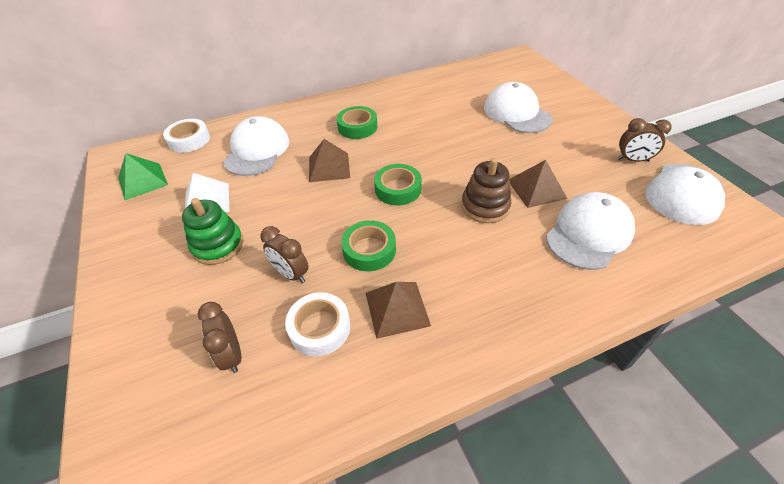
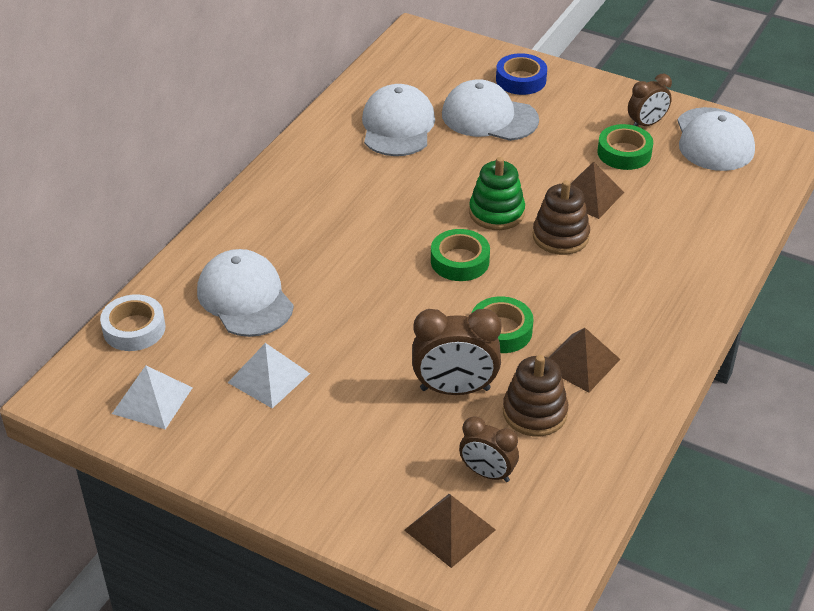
camera: 40 degrees left, 5 degrees down
green pyramid [118,153,168,200] -> white pyramid [112,366,193,430]
green stacking toy [182,198,244,265] -> green stacking toy moved to [469,157,525,230]
brown clock [261,226,309,283] -> brown clock [412,309,502,395], size x1.57
white tape [285,292,350,356] -> brown stacking toy [503,355,568,436]
brown pyramid [309,139,350,182] -> brown pyramid moved to [404,494,496,568]
green tape [337,106,377,139] -> green tape moved to [597,124,653,170]
white cap [546,192,635,270] -> white cap moved to [362,84,435,156]
none -> blue tape [496,53,547,95]

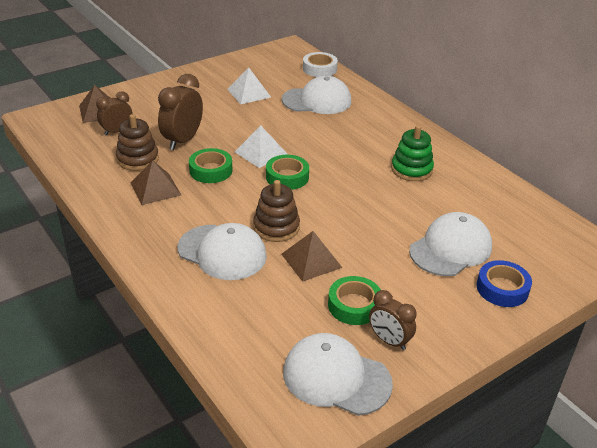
camera: 115 degrees right, 5 degrees down
white pyramid [112,366,193,430] -> white pyramid moved to [235,126,287,168]
white cap [362,84,435,156] -> white cap moved to [178,223,267,280]
green stacking toy [469,157,525,230] -> green stacking toy moved to [391,125,434,181]
brown clock [628,74,672,126] -> brown clock turned 45 degrees counterclockwise [369,290,417,350]

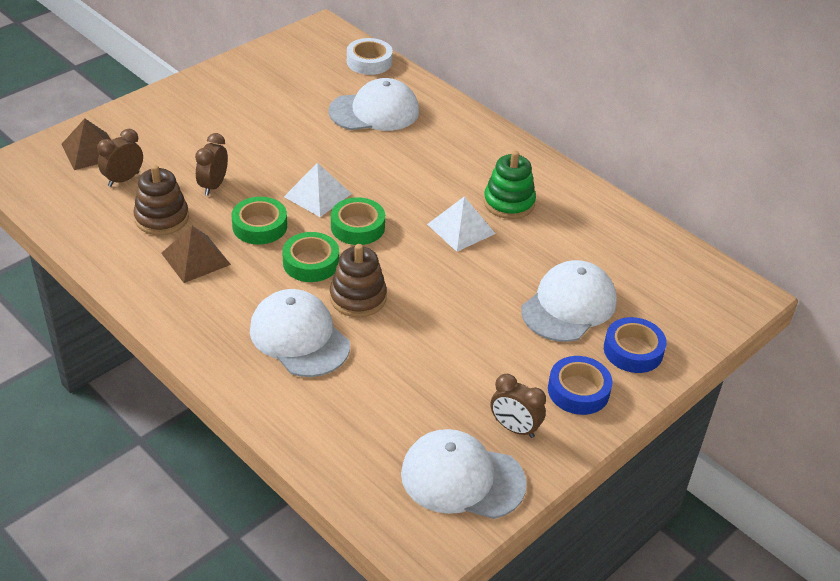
camera: 10 degrees left, 5 degrees up
brown clock [158,74,203,150] -> brown clock [195,133,228,196], size x0.64
white cap [178,223,267,280] -> white cap turned 150 degrees counterclockwise [250,289,350,377]
white pyramid [227,68,271,104] -> white pyramid moved to [427,196,496,252]
brown pyramid [281,231,343,282] -> none
green tape [328,276,381,325] -> green tape moved to [282,232,339,282]
none -> blue tape [548,356,613,415]

